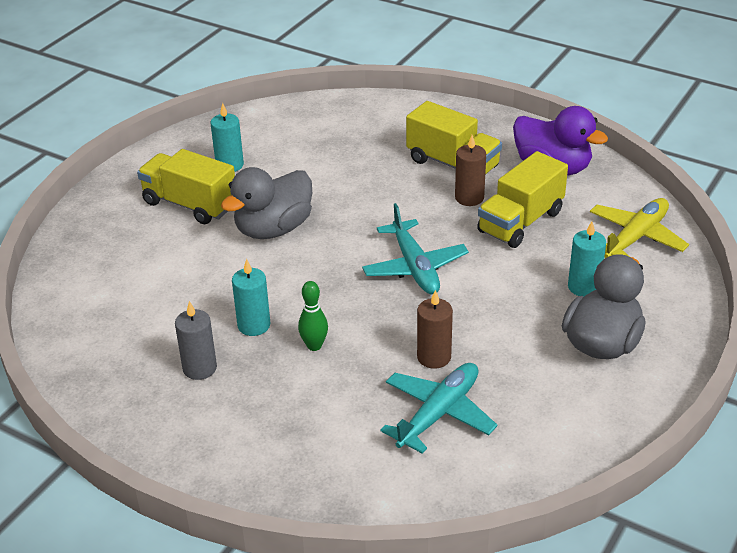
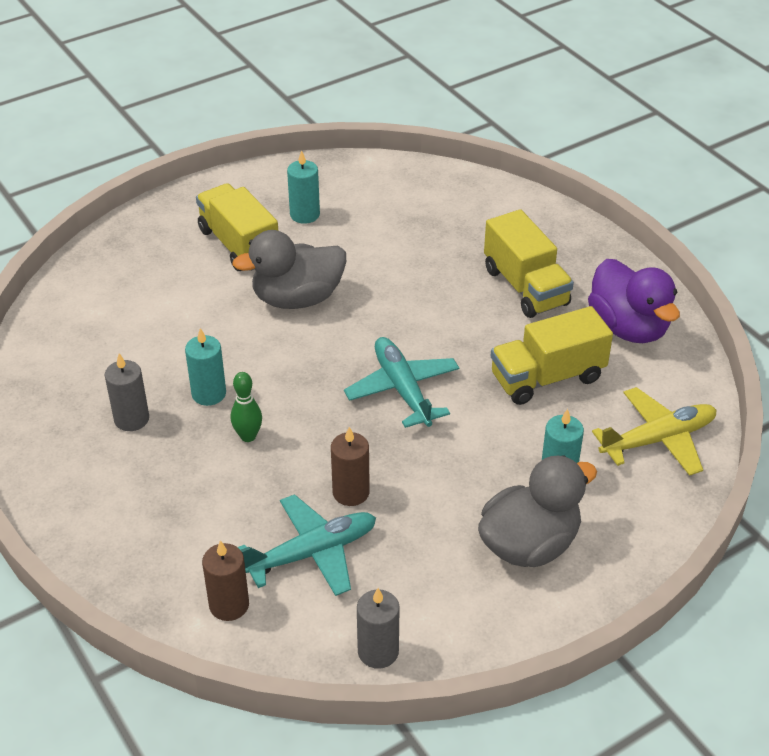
camera: 25 degrees right, 5 degrees up
turquoise plane [362,203,469,294] -> turquoise plane turned 150 degrees clockwise [344,337,459,428]
brown candle [455,135,486,206] -> brown candle moved to [202,540,249,621]
none -> grey candle [357,588,400,669]

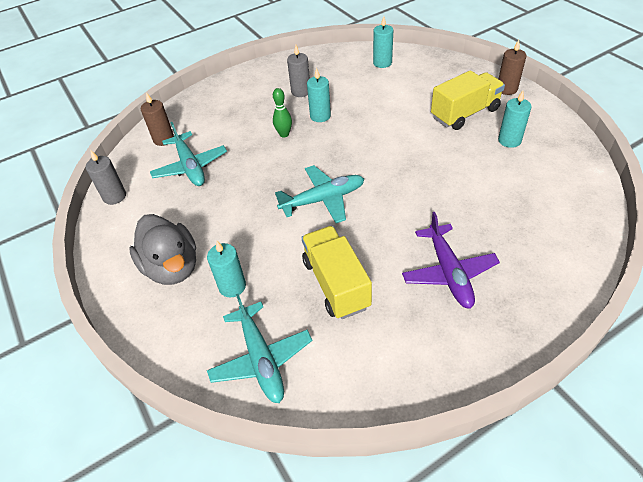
camera: 95 degrees right, 5 degrees up
grey duck [232,230,346,309] -> none
brown candle [331,427,370,506] -> brown candle moved to [499,40,526,95]
yellow truck [484,209,574,318] -> purple plane [402,212,500,309]
purple duck [588,259,680,343] -> none
yellow plane [592,387,717,476] -> turquoise plane [207,294,313,403]
none -> turquoise candle [373,16,393,68]

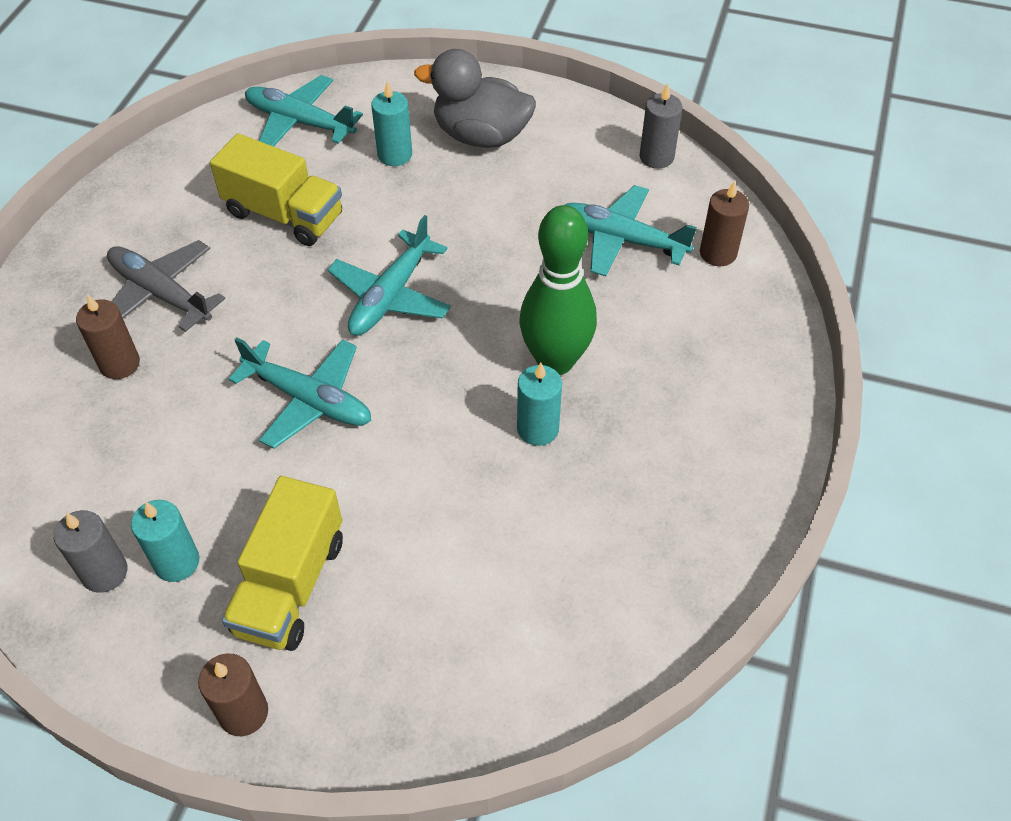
camera: 135 degrees right, 5 degrees up
green bowling pin [273,88,292,138] -> green bowling pin [520,205,597,375], size x2.09
grey candle [287,45,310,97] -> grey candle moved to [54,510,127,593]
turquoise candle [373,16,393,68] -> none
purple plane [402,212,500,309] -> grey plane [107,240,225,332]
none -> brown candle [76,295,140,379]
none -> turquoise plane [229,337,371,449]

